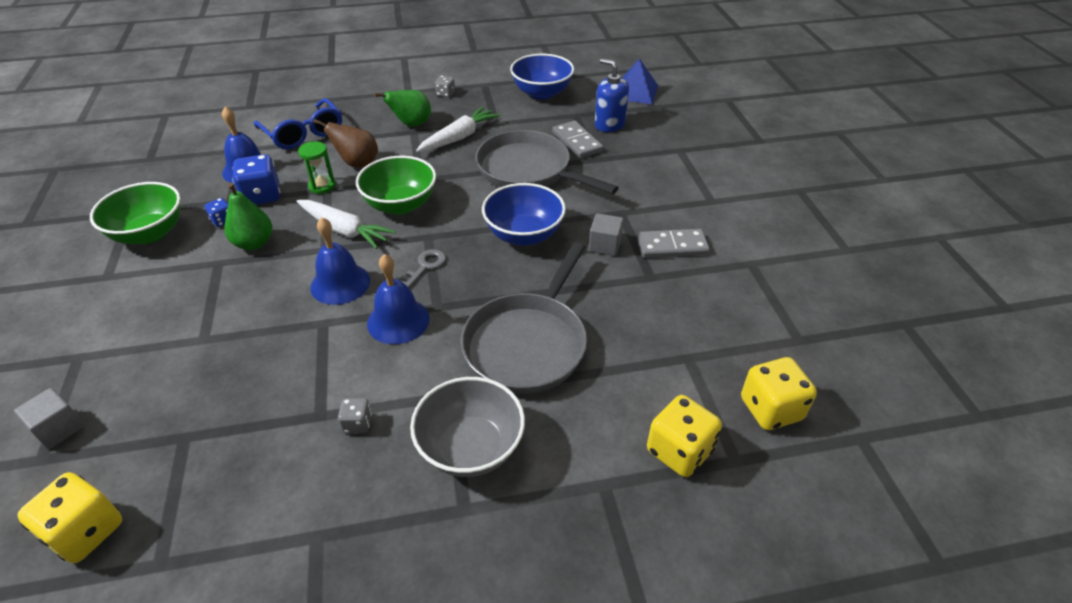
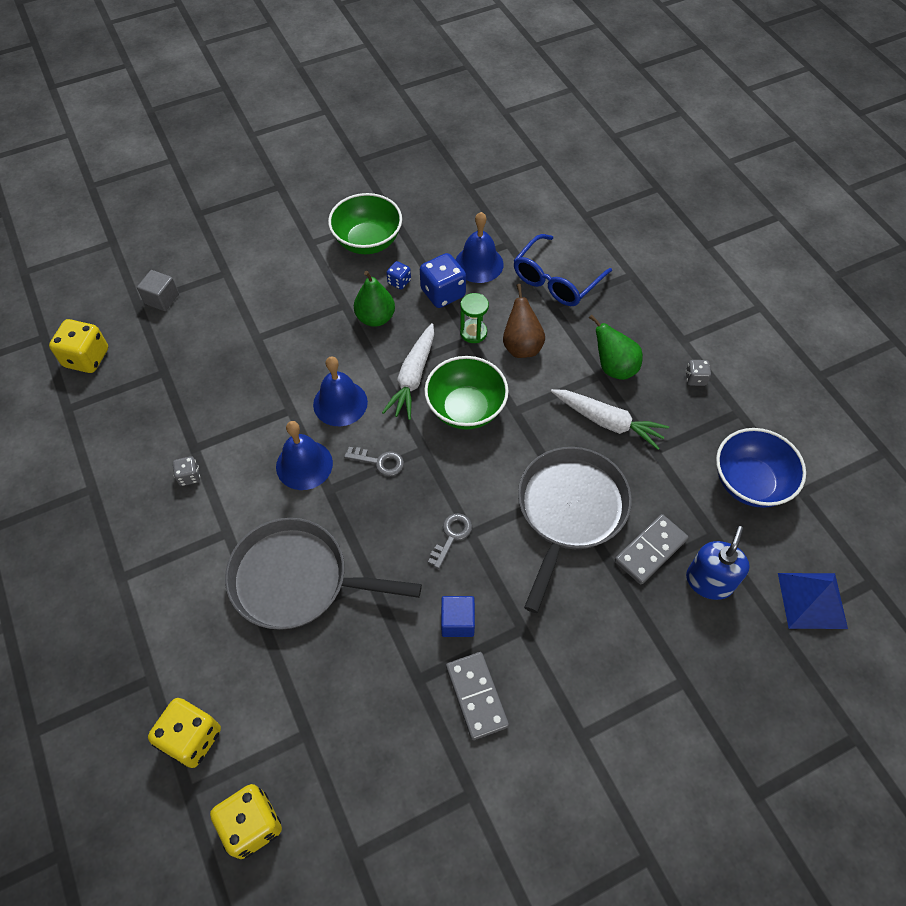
camera: 75 degrees right, 15 degrees up
grey bowl [410,377,525,477] -> none
blue bowl [482,183,566,246] -> grey key [428,513,472,569]
grey cube [589,213,624,256] -> blue cube [441,596,475,637]

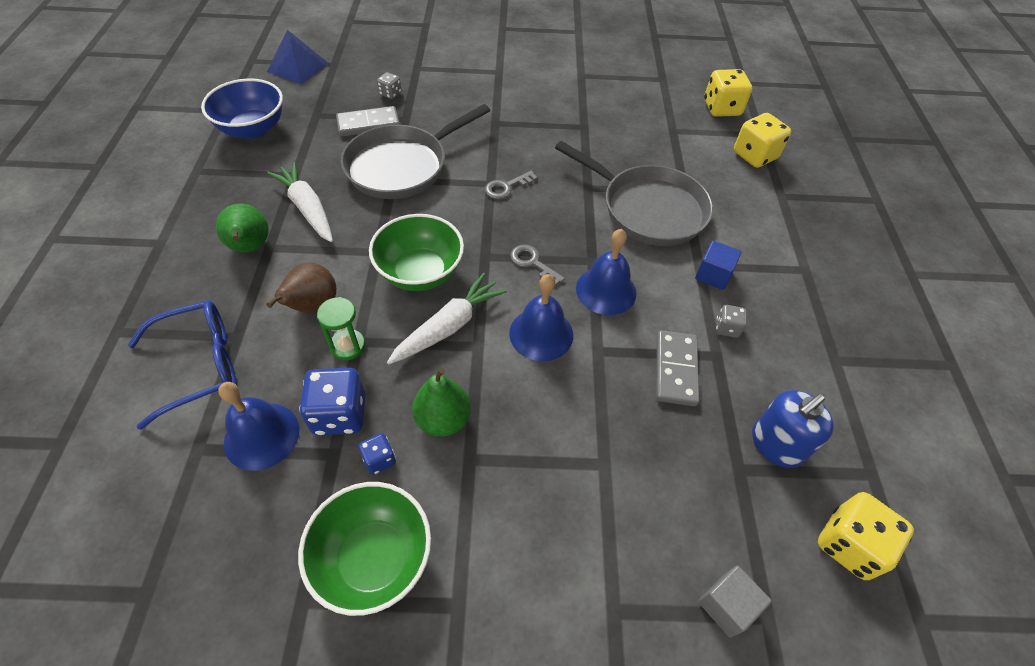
camera: 155 degrees left, 5 degrees down
blue cube [441,596,475,637] -> blue cube moved to [695,241,741,290]
grey domino [446,652,509,740] -> grey domino moved to [656,330,699,406]
grey dice [685,360,711,386] -> grey dice moved to [377,72,401,99]
blue soap dispenser [686,526,749,600] -> blue soap dispenser moved to [752,390,834,468]

